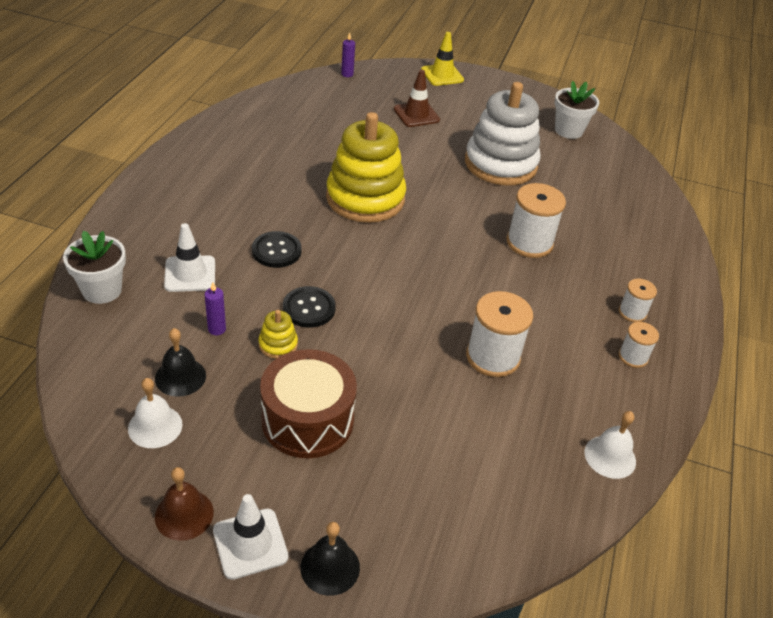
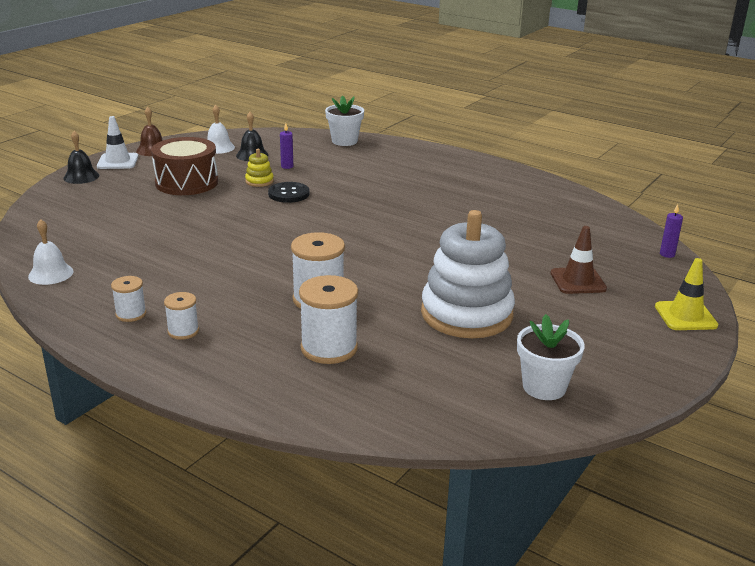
camera: 110 degrees right, 15 degrees down
white traffic cone [164,223,215,292] -> none
black button [252,231,302,268] -> none
yellow stacking toy [326,112,406,223] -> none
white spool [466,291,533,377] -> white spool moved to [299,275,358,364]

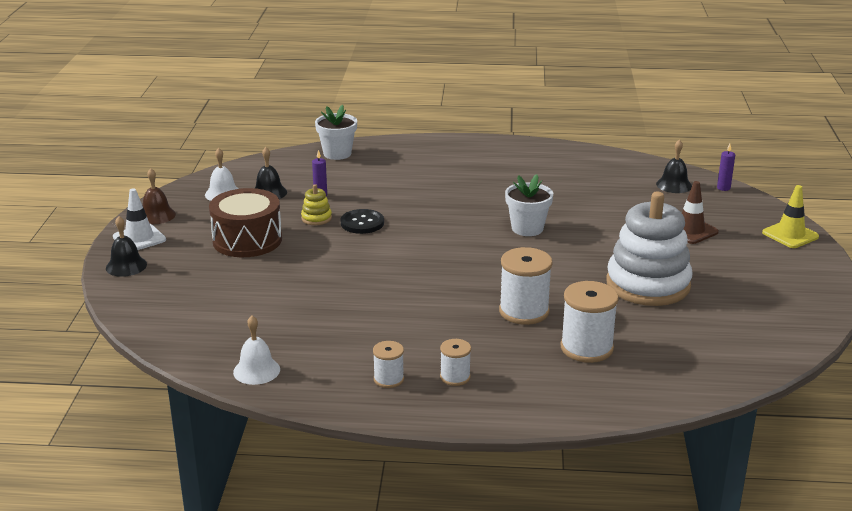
camera: 30 degrees left, 0 degrees up
white flower pot [517,314,585,400] -> white flower pot moved to [505,174,553,236]
none -> black bell [656,139,692,193]

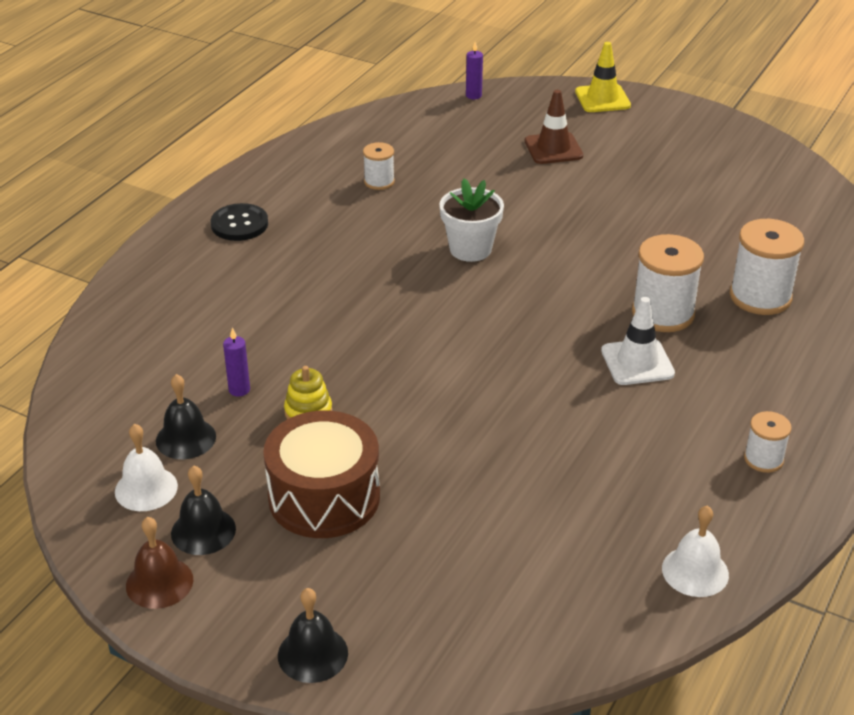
camera: 65 degrees left, 10 degrees up
white traffic cone [113,188,166,250] -> white traffic cone moved to [601,297,675,385]
white flower pot [315,105,357,160] -> none
black button [341,209,384,234] -> black button moved to [211,203,268,241]
white spool [440,339,471,386] -> white spool moved to [363,142,395,190]
white stacking toy [606,191,693,306] -> none
black bell [656,139,692,193] -> black bell moved to [171,466,236,555]

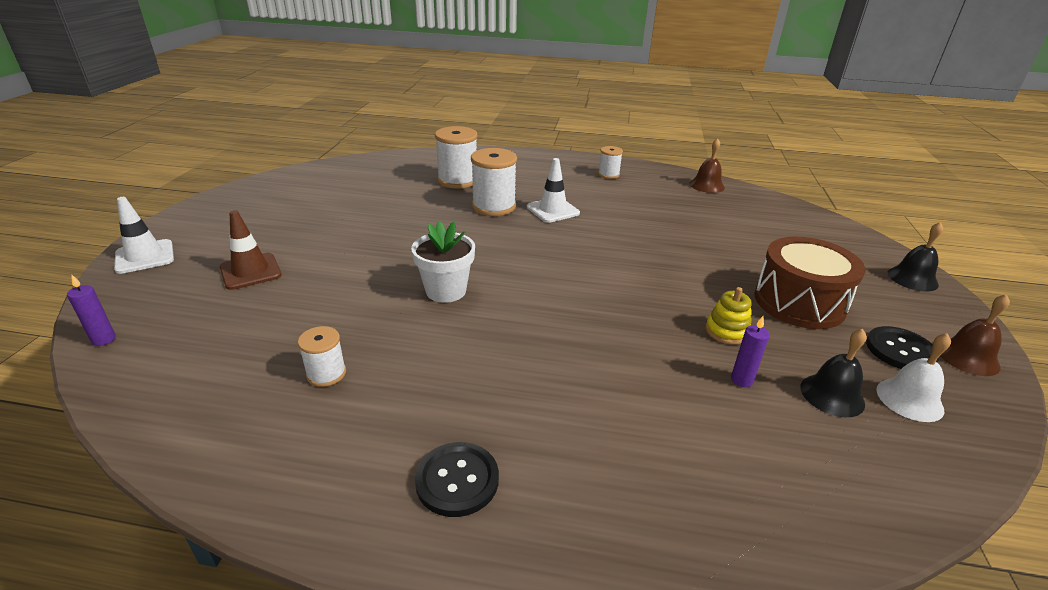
camera: 110 degrees left, 5 degrees down
black bell [171,466,236,555] -> black button [866,326,940,369]
yellow traffic cone [575,42,631,112] -> white traffic cone [114,197,174,274]
white bell [662,506,729,597] -> brown bell [690,138,725,193]

